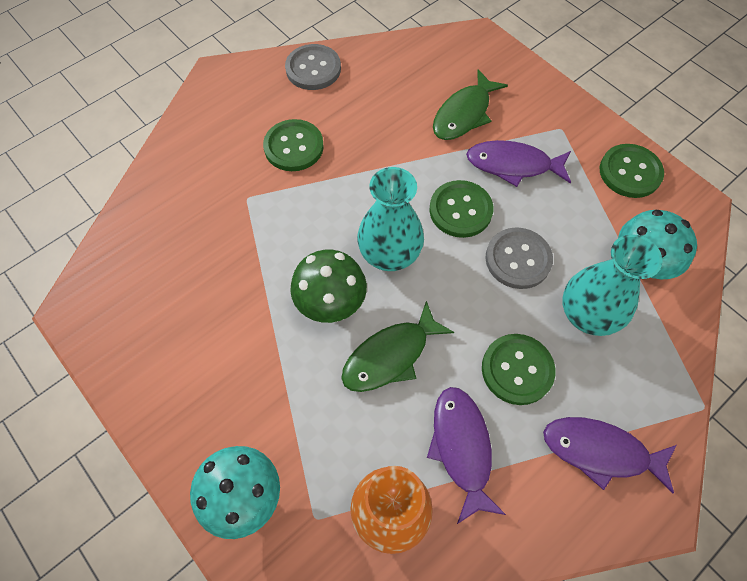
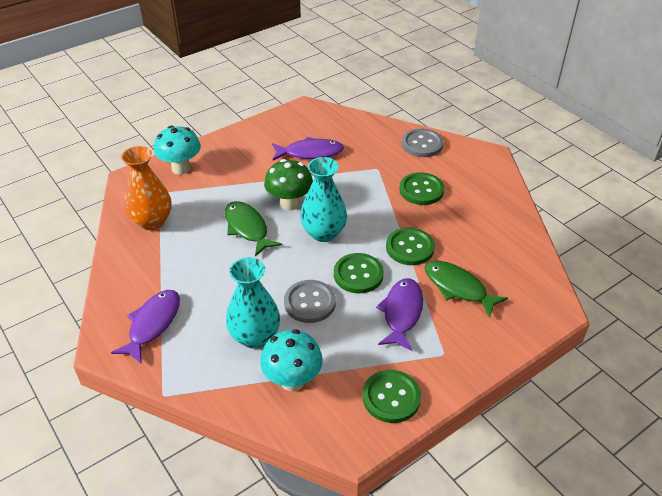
camera: 95 degrees right, 20 degrees down
grey button [285,44,341,90] -> grey button moved to [402,128,443,157]
purple fish [427,387,506,524] -> purple fish moved to [272,137,344,160]
green button [482,334,555,405] -> green button moved to [386,227,435,265]

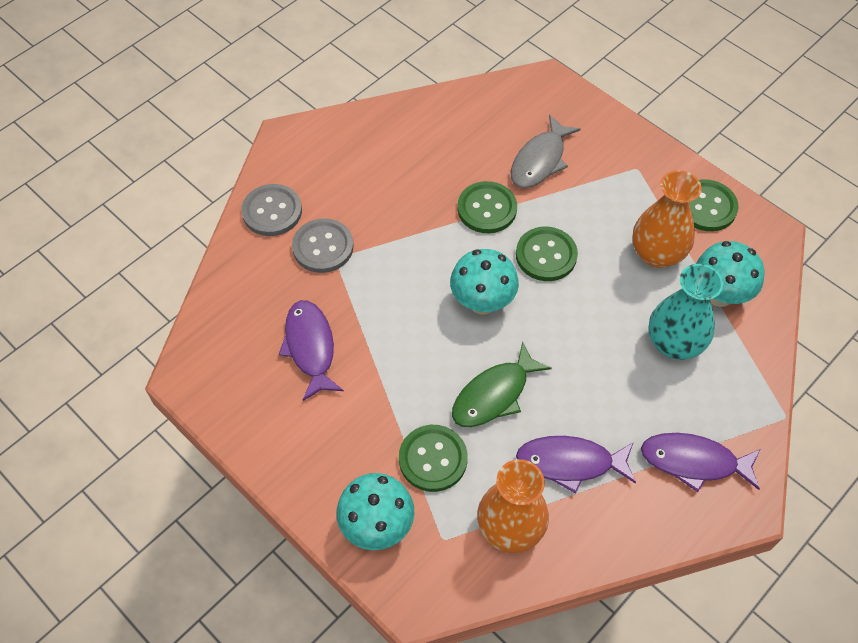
camera: 100 degrees left, 15 degrees up
green mushroom [264,159,313,211] -> none
grey button [284,280,336,323] -> grey button moved to [292,218,354,273]
turquoise vase [300,157,347,242] -> turquoise mushroom [450,249,519,314]
purple fish [376,278,423,351] -> purple fish moved to [516,436,636,493]
green button [399,172,444,205] -> green button moved to [399,425,468,492]
green fish [425,261,508,318] -> grey fish [511,115,581,188]
none -> orange vase [632,170,702,268]

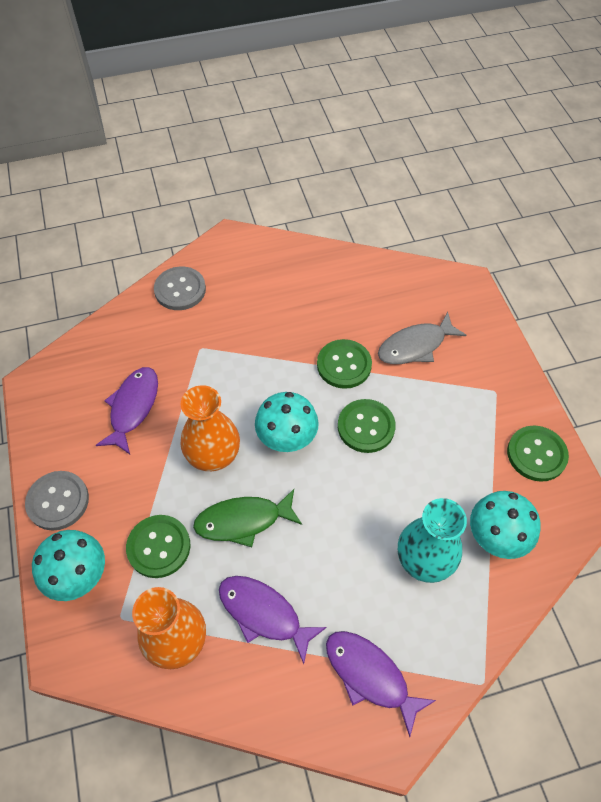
camera: 30 degrees right, 0 degrees up
grey button [292,218,354,273] -> grey button moved to [25,471,89,531]
orange vase [632,170,702,268] -> orange vase moved to [181,385,240,471]

